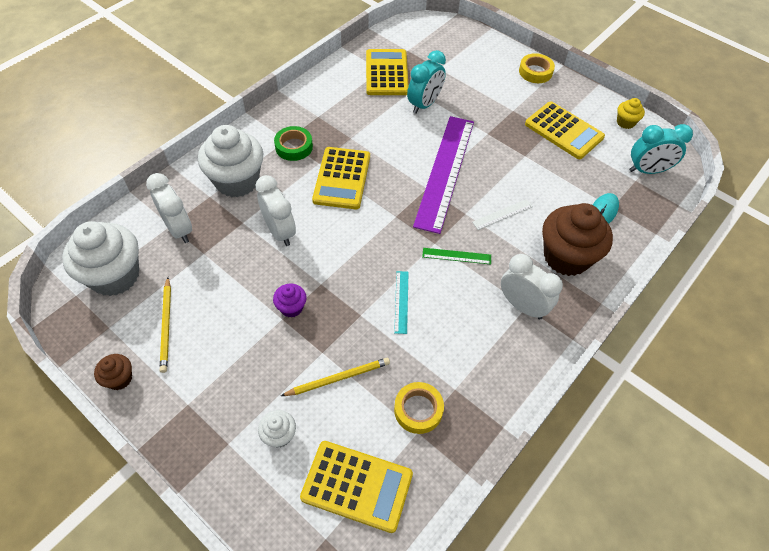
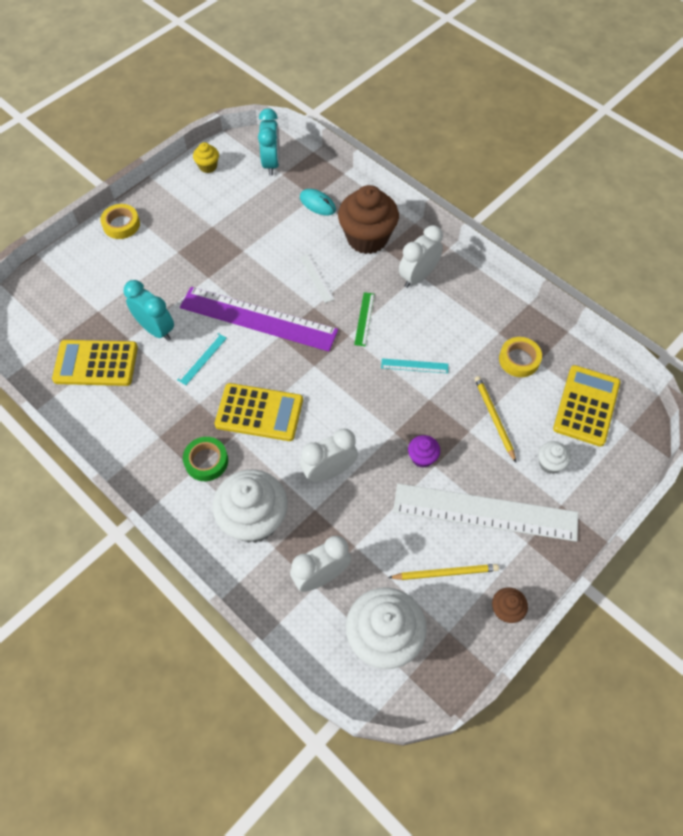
camera: 85 degrees left, 5 degrees up
yellow calculator [525,101,605,159] -> none
none -> turquoise ruler [177,333,227,385]
none -> white ruler [393,483,578,542]

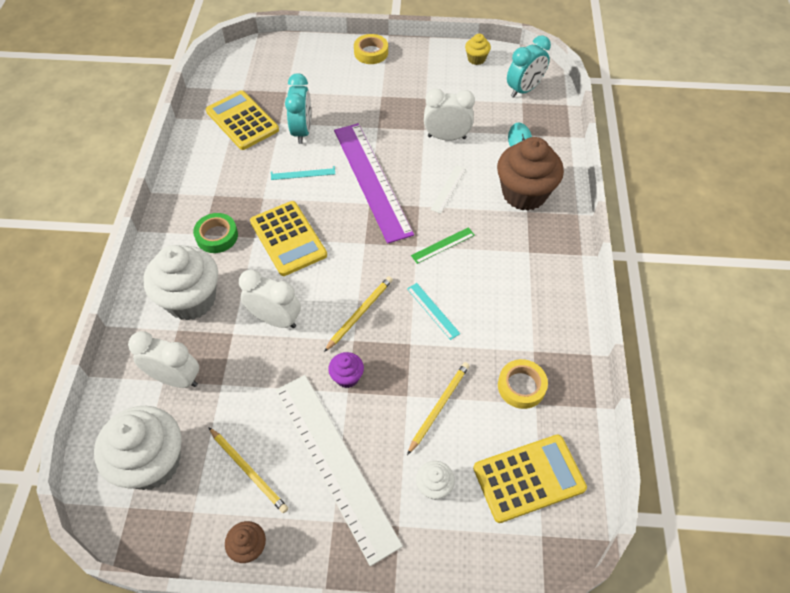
camera: 50 degrees right, 5 degrees down
white clock [399,225,443,288] -> white clock moved to [424,88,475,141]
none -> yellow pencil [324,276,393,352]

